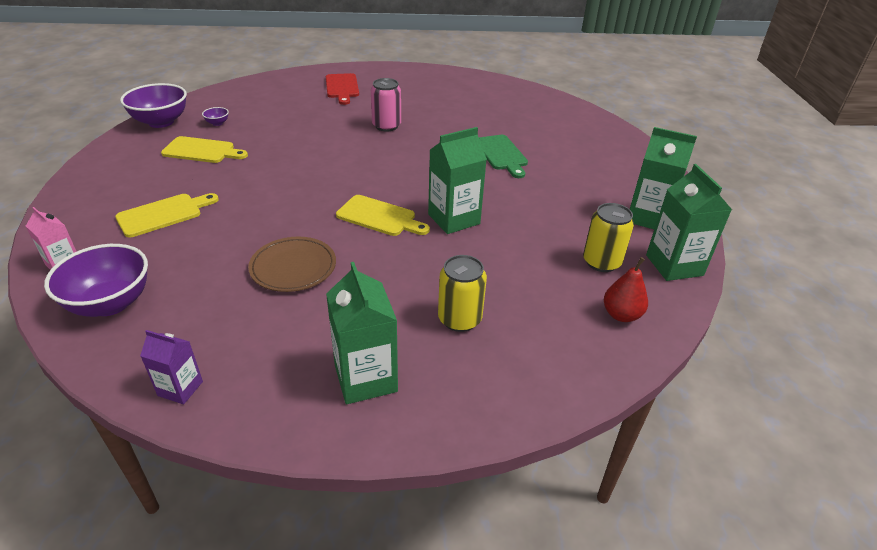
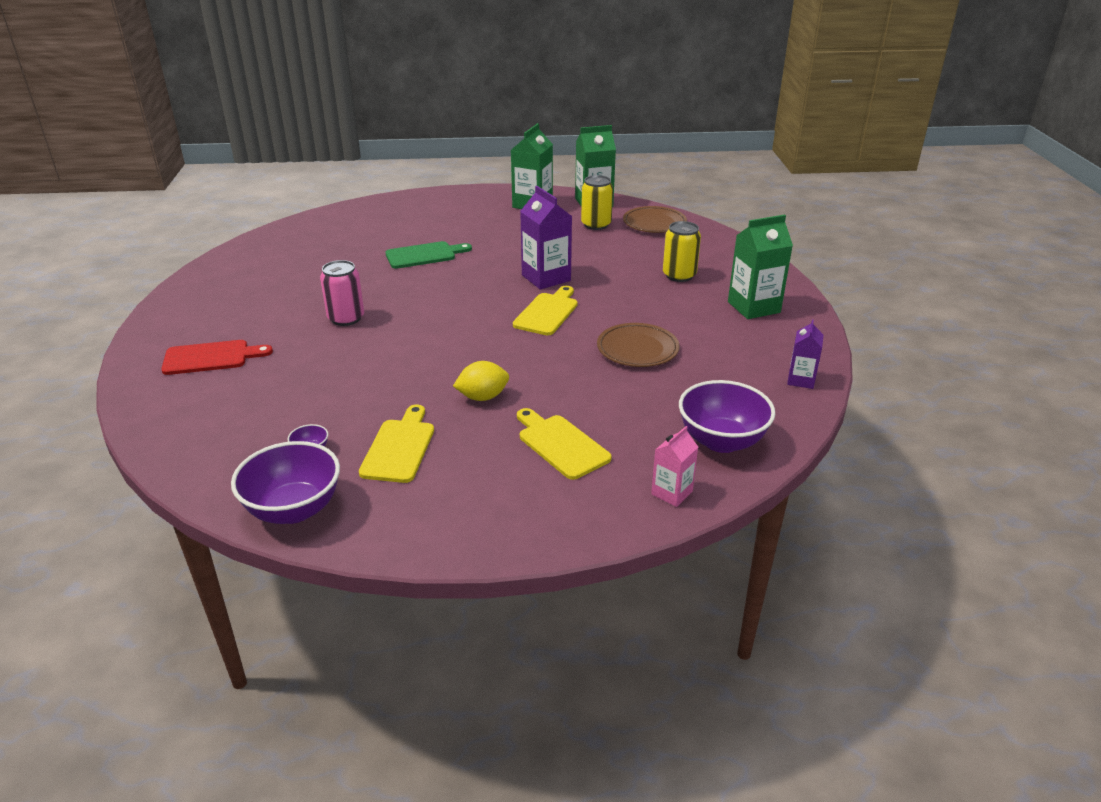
camera: 90 degrees left, 5 degrees down
green carton [428,127,487,234] -> purple carton [520,186,572,290]
red pear [604,257,648,322] -> brown plate [623,206,687,233]
none -> yellow lemon [453,361,509,401]

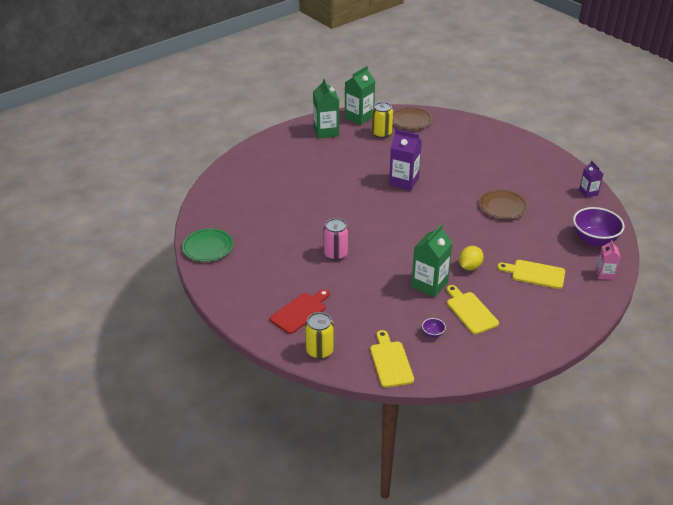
camera: 35 degrees left, 5 degrees up
purple bowl [231,441,340,524] -> none
green cutting board [385,241,472,269] -> none
yellow cutting board [513,286,578,335] -> yellow cutting board moved to [370,330,414,388]
yellow can [663,221,701,282] -> yellow can moved to [305,312,334,359]
green carton [728,215,793,319] -> green carton moved to [411,225,453,297]
none -> green plate [182,228,234,262]

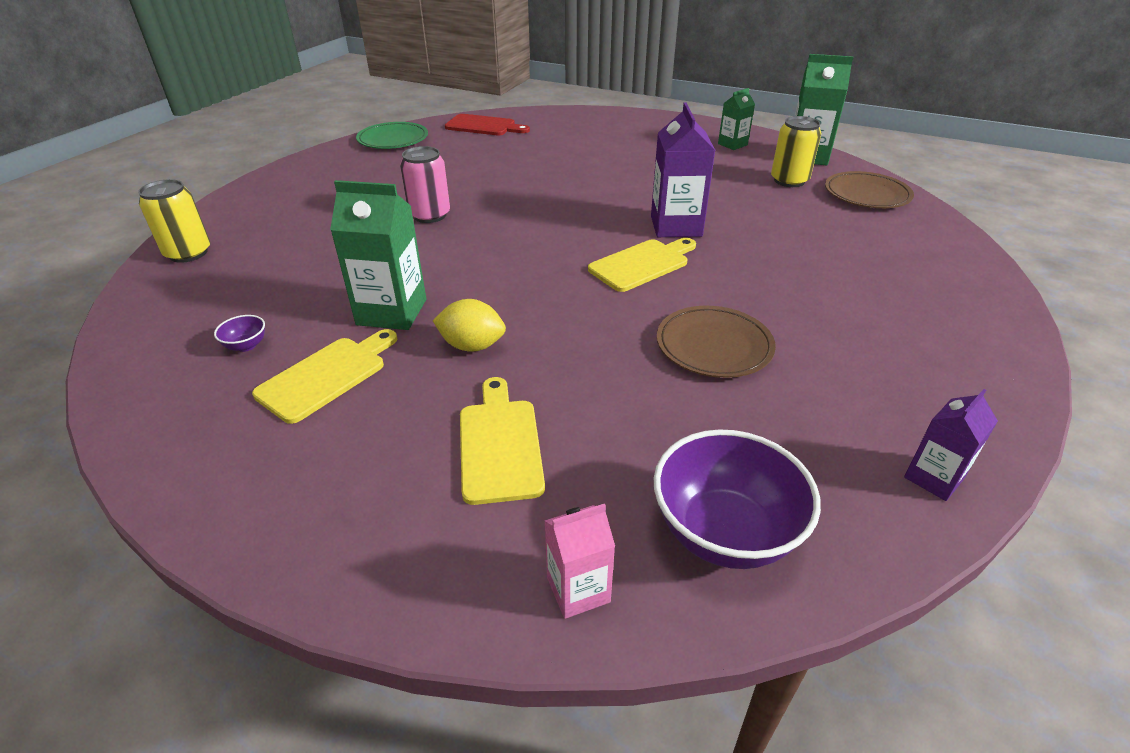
camera: 65 degrees right, 0 degrees up
red cutting board [270,289,330,334] -> red cutting board moved to [445,114,530,136]
green carton [313,78,339,139] -> green carton [718,88,755,150], size x0.58
yellow cutting board [370,330,414,388] -> yellow cutting board moved to [588,238,696,292]

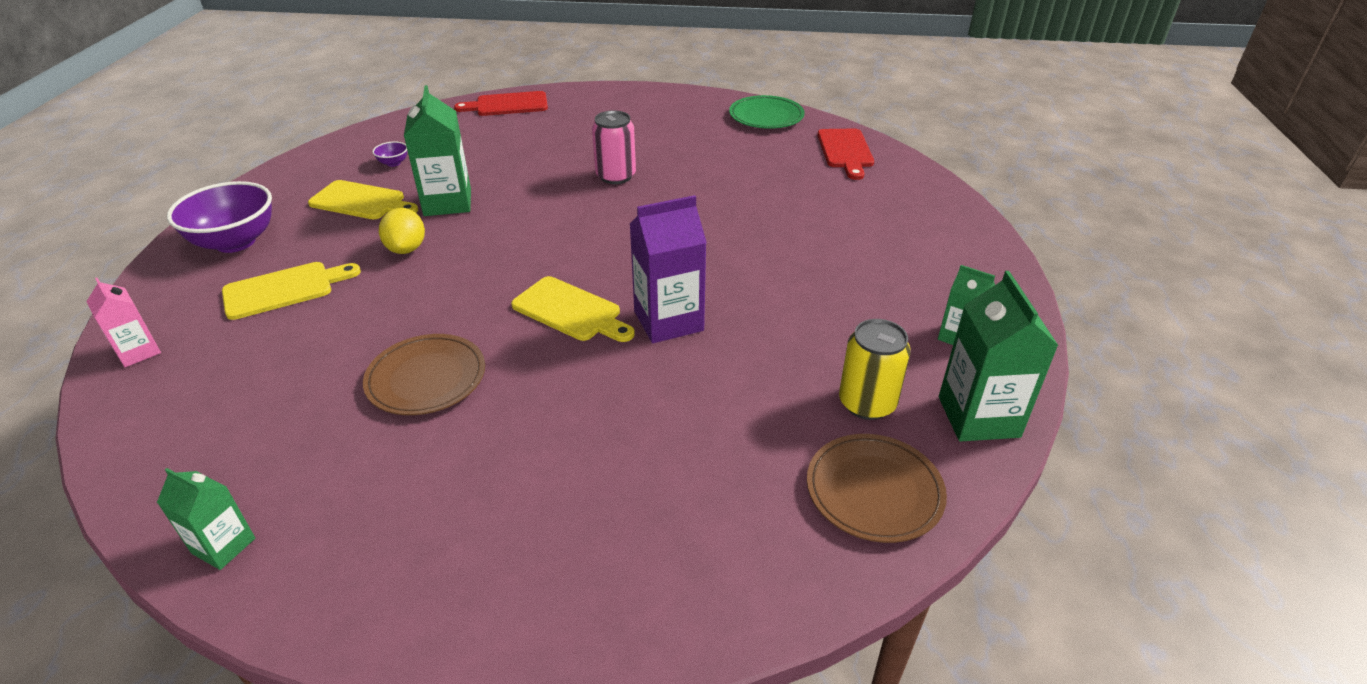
camera: 70 degrees right, 0 degrees up
yellow can [138,179,210,263] -> red cutting board [454,91,548,116]
purple bowl [654,429,821,569] -> purple bowl moved to [167,181,272,253]
purple carton [904,389,998,501] -> green carton [157,468,255,570]

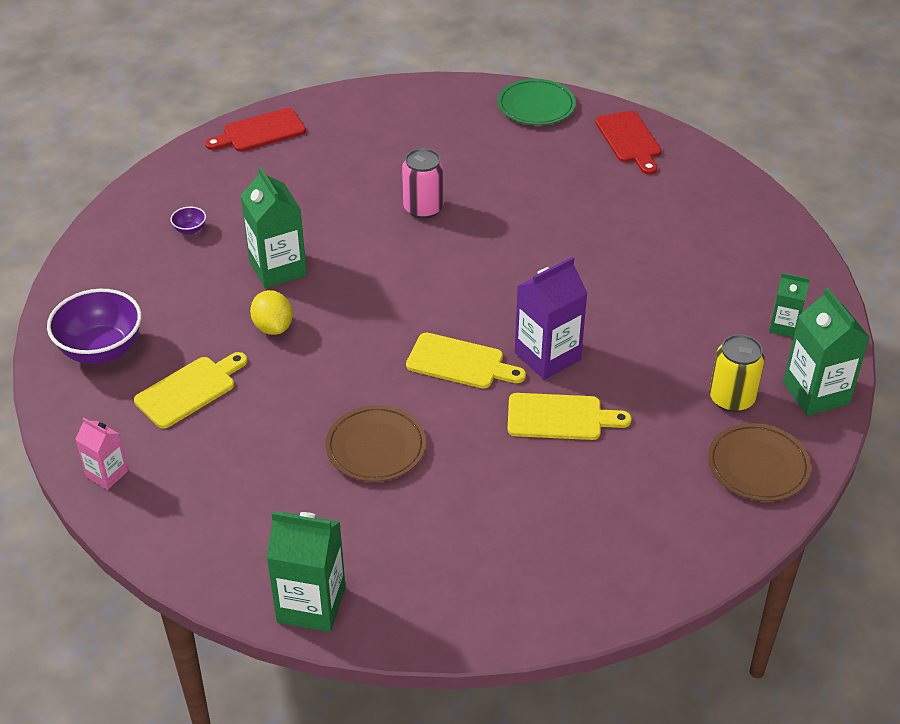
camera: 15 degrees left, 5 degrees up
green carton [157,468,255,570] -> green carton [266,511,346,632], size x1.73
yellow cutting board [308,180,418,219] -> yellow cutting board moved to [508,393,632,440]

